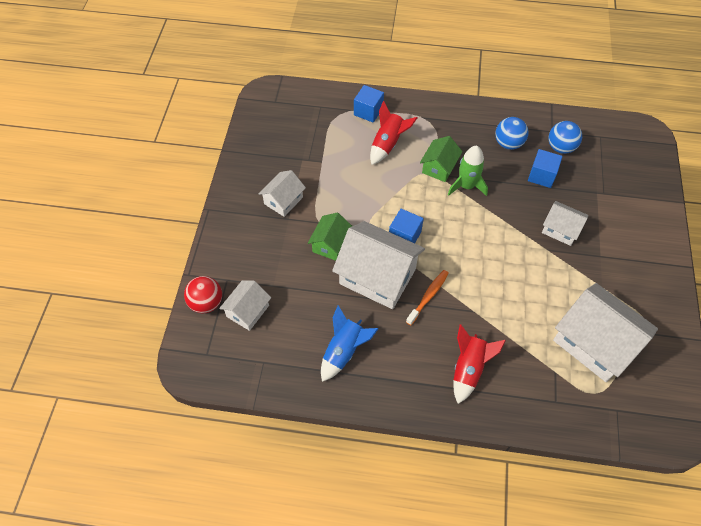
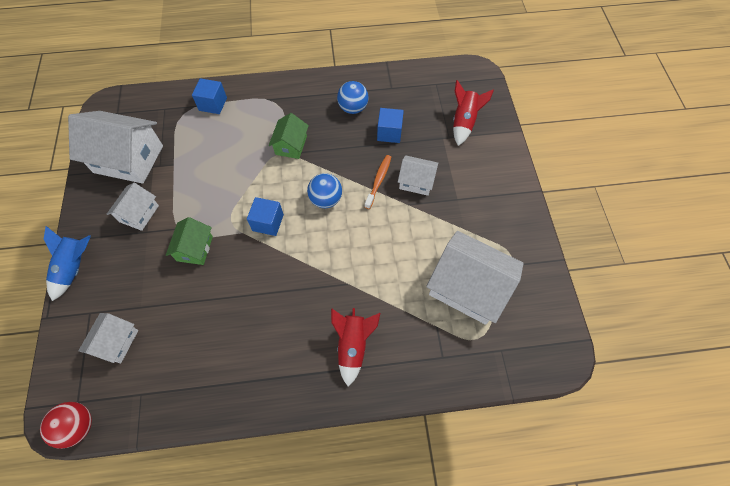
camera: 15 degrees left, 5 degrees up
red ball [184,276,222,313] -> red ball moved to [40,402,92,449]
blue rocket [321,305,378,382] -> blue rocket moved to [44,226,91,301]
white house [332,221,425,309] -> white house moved to [68,111,163,184]
red rocket [370,101,417,165] -> red rocket moved to [453,80,494,146]
orange toothbrush [406,270,449,325] -> orange toothbrush moved to [365,155,391,209]
green rocket [448,146,488,196] -> none
blue ball [548,121,582,154] -> blue ball moved to [307,173,342,208]

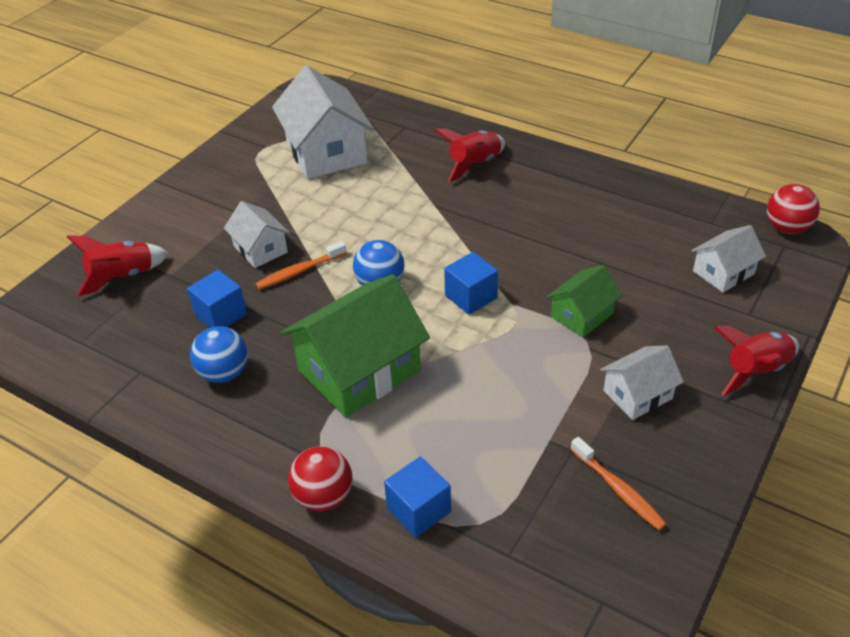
camera: 140 degrees left, 20 degrees down
blue rocket [44,226,91,301] -> red rocket [714,326,799,396]
white house [68,111,163,184] -> orange toothbrush [570,437,666,530]
green house [269,113,309,159] -> green house [281,274,430,417], size x1.86
none -> red ball [288,446,352,511]

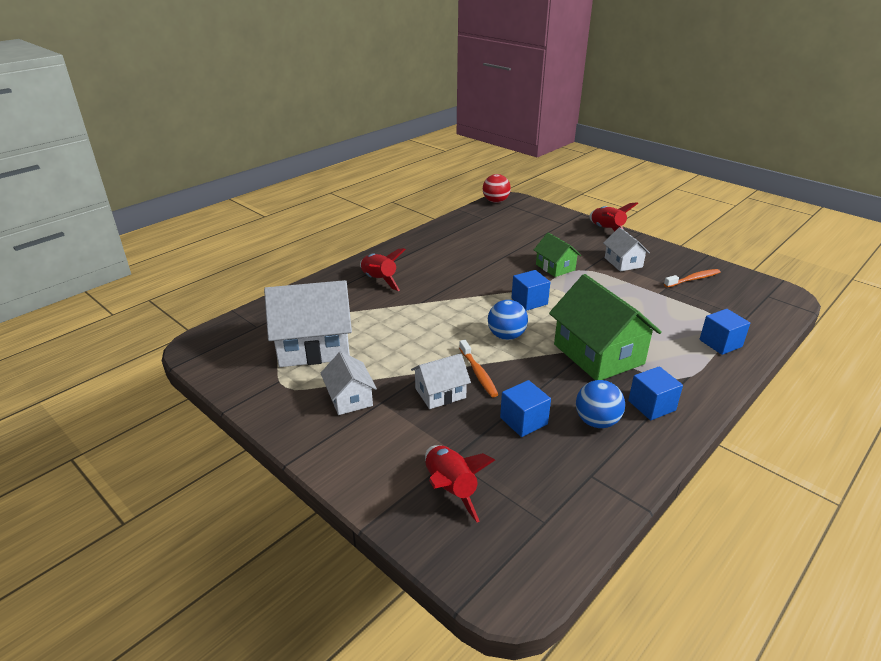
camera: 80 degrees left, 10 degrees down
red ball [288,446,352,511] -> none
white house [691,225,766,293] -> white house moved to [320,352,377,415]
none -> blue cube [628,366,683,420]

